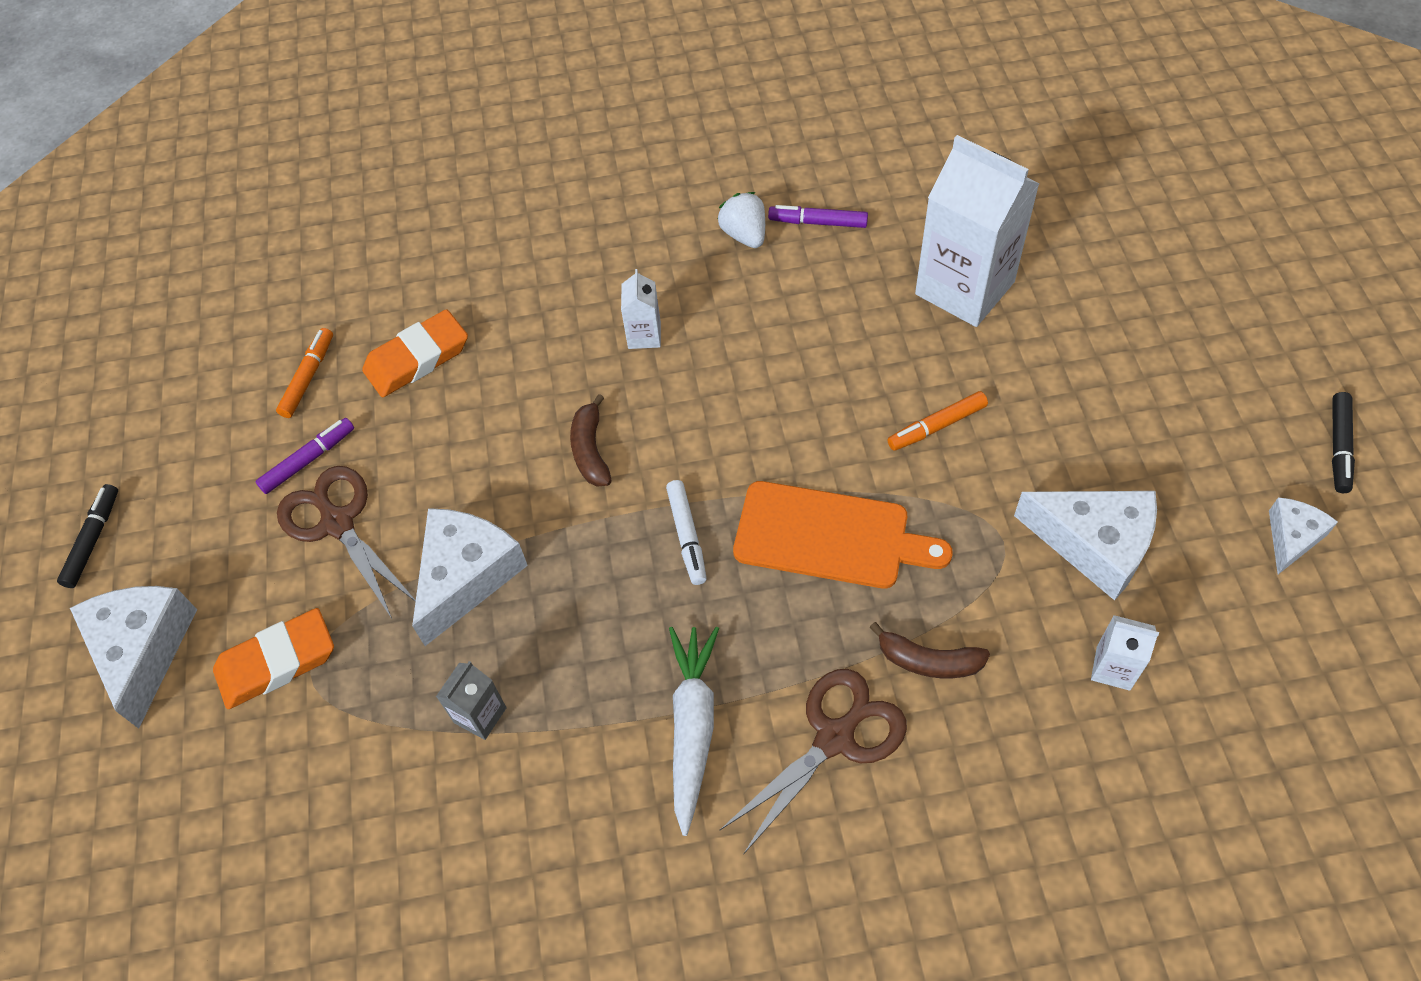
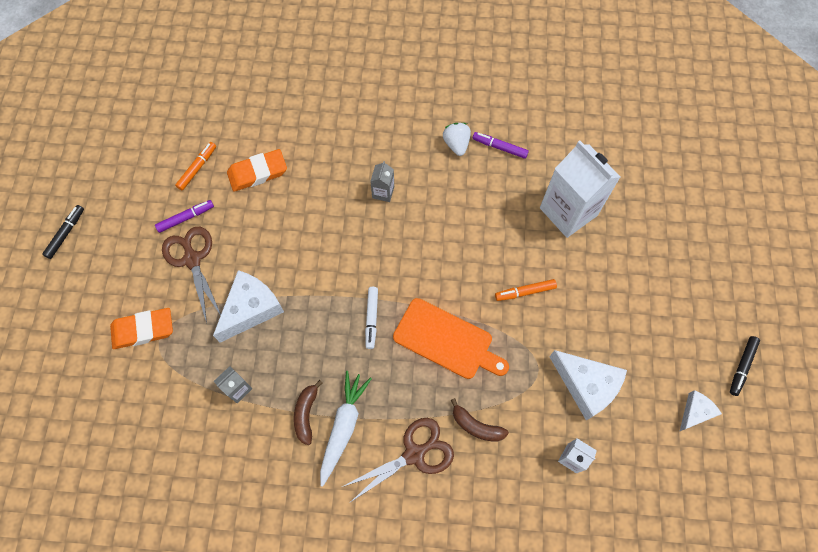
camera: 10 degrees right, 10 degrees up
white cheese [70,586,197,729] -> none
brown banana [570,394,612,487] -> brown banana moved to [294,380,323,445]
white carton [621,269,661,349] -> grey carton [370,161,394,202]

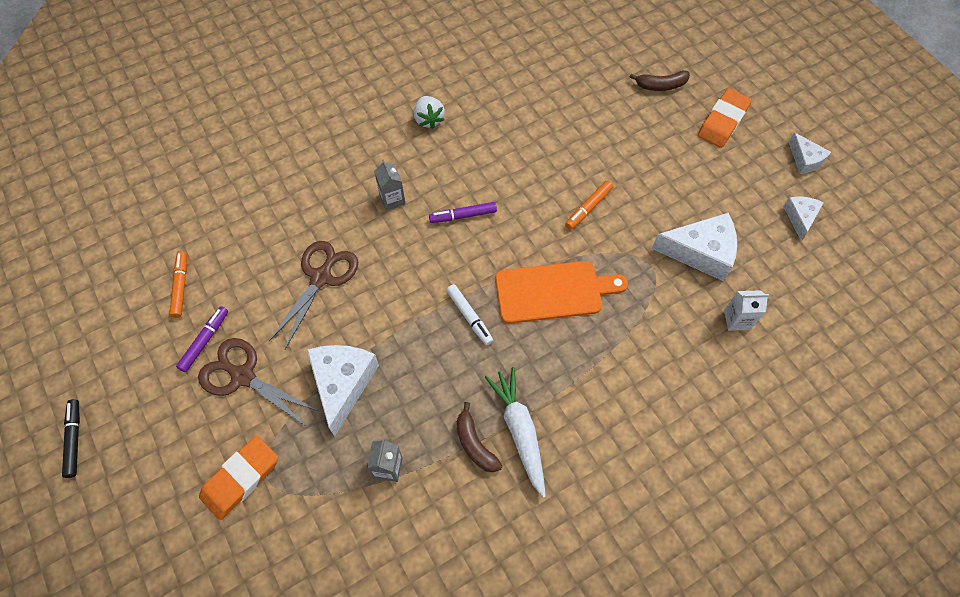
camera: 35 degrees left, 5 degrees down
orange eraser [227,149,287,192] -> orange eraser moved to [698,88,752,148]
brown scissors [342,418,454,502] -> brown scissors moved to [269,241,358,349]
white strawberry [443,123,471,156] -> white strawberry turned 150 degrees counterclockwise [414,96,445,129]
brown banana [451,398,509,442] -> brown banana moved to [630,70,690,91]
purple marker [473,132,529,159] -> purple marker moved to [429,202,497,223]
white carton [540,140,620,238] -> none
black marker [730,336,760,396] -> white cheese [789,132,831,174]

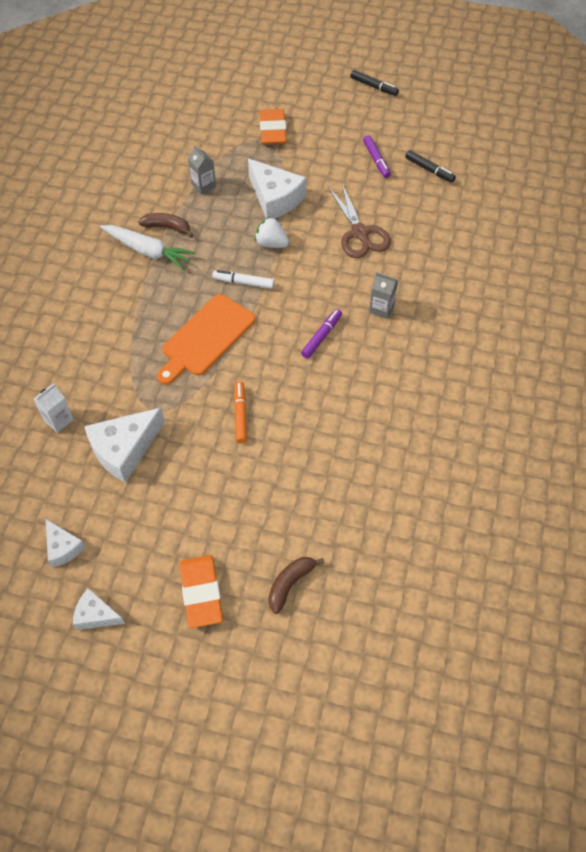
camera: 135 degrees right, 5 degrees down
orange marker [169,251,187,318] -> black marker [405,150,456,183]
brown scissors [198,338,318,427] -> none
white strawberry [414,96,445,129] -> white strawberry moved to [255,217,289,248]

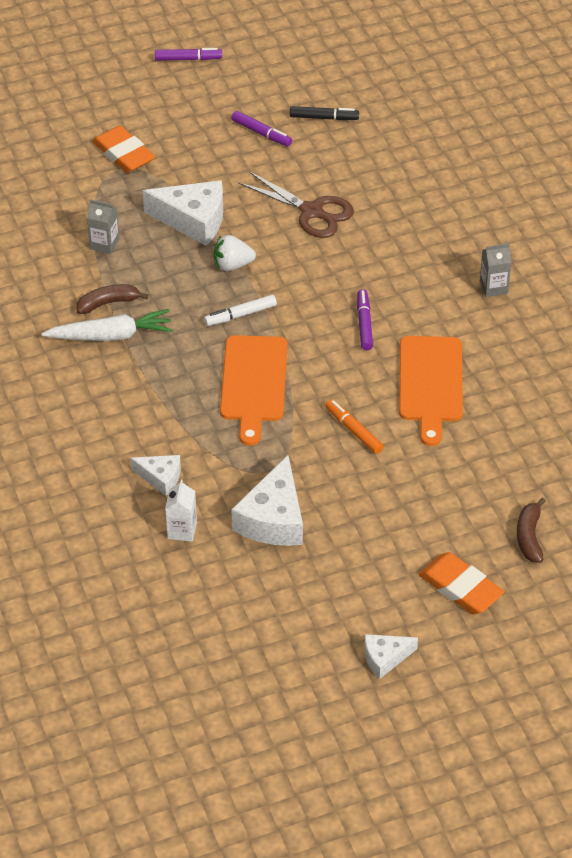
camera: 35 degrees left, 10 degrees down
white cheese [45,519,85,568] -> white cheese moved to [130,455,181,496]
black marker [350,70,399,96] -> purple marker [155,48,222,61]
grey carton [369,272,398,319] -> grey carton moved to [480,243,512,297]
none -> orange cutting board [399,336,463,446]

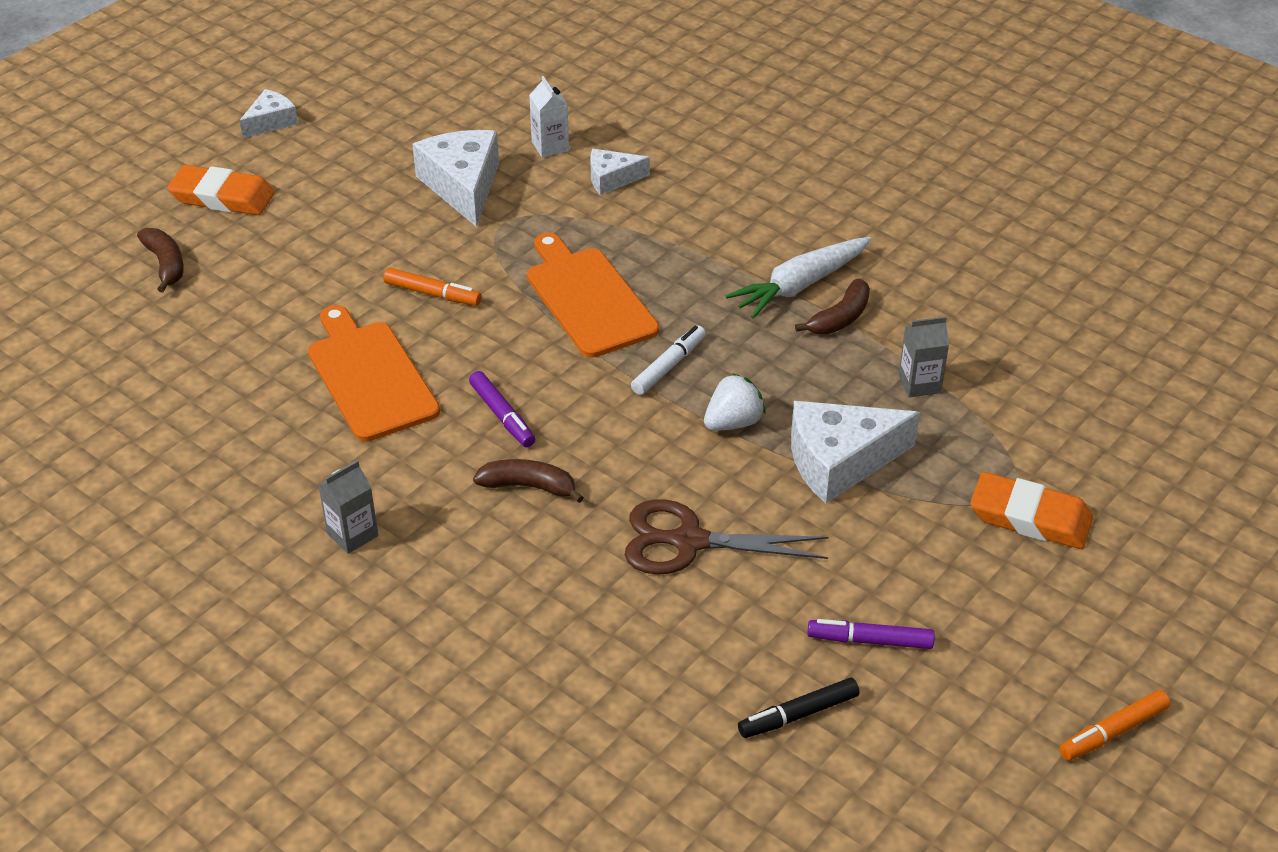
camera: 150 degrees right, 5 degrees down
purple marker [155,48,222,61] -> orange marker [1059,690,1170,761]
none -> brown banana [473,459,584,503]

